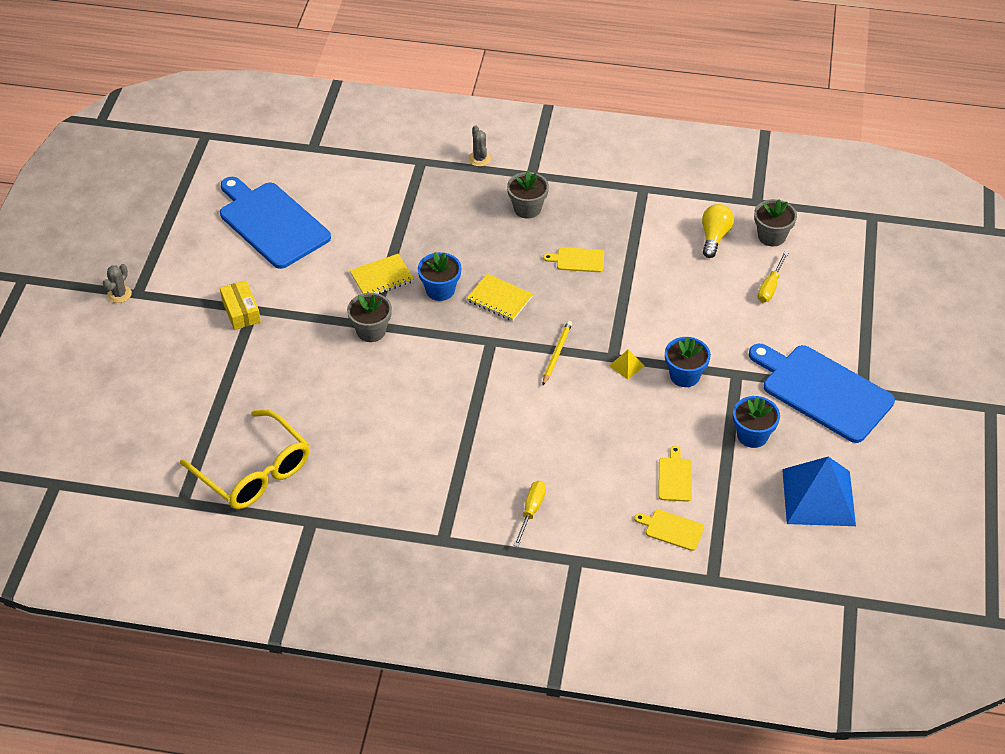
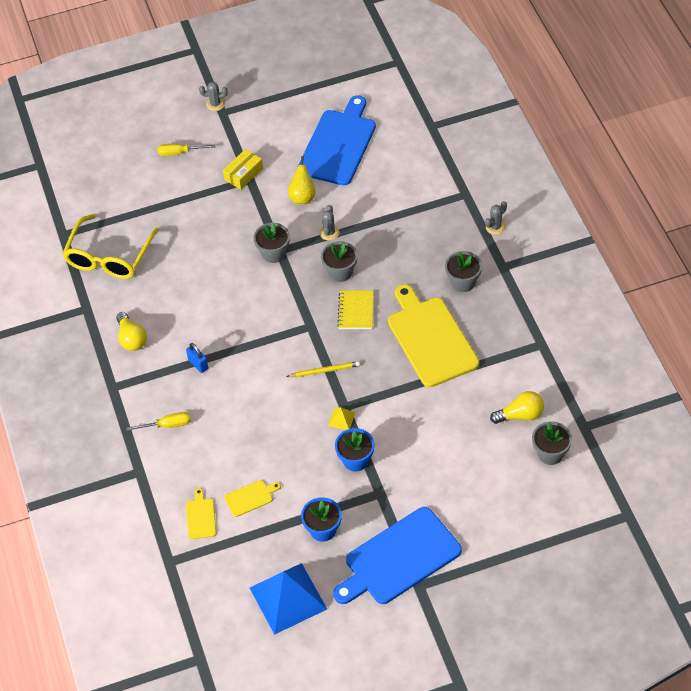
camera: 65 degrees right, 5 degrees up
yellow notebook [350,254,414,294] -> grey cactus [319,205,339,241]
blue flower pot [418,252,461,301] -> grey flower pot [321,241,358,282]
yellow cutting board [543,247,604,272] -> yellow cutting board [388,284,479,387], size x2.33
blue cutting board [749,344,895,443] -> blue cutting board turned 135 degrees counterclockwise [333,507,462,604]
yellow screwdriver [758,251,788,303] -> yellow screwdriver moved to [158,143,215,156]
none -> yellow light bulb [117,312,147,351]
none -> blue padlock [186,343,208,373]
none -> yellow pear [288,156,315,204]

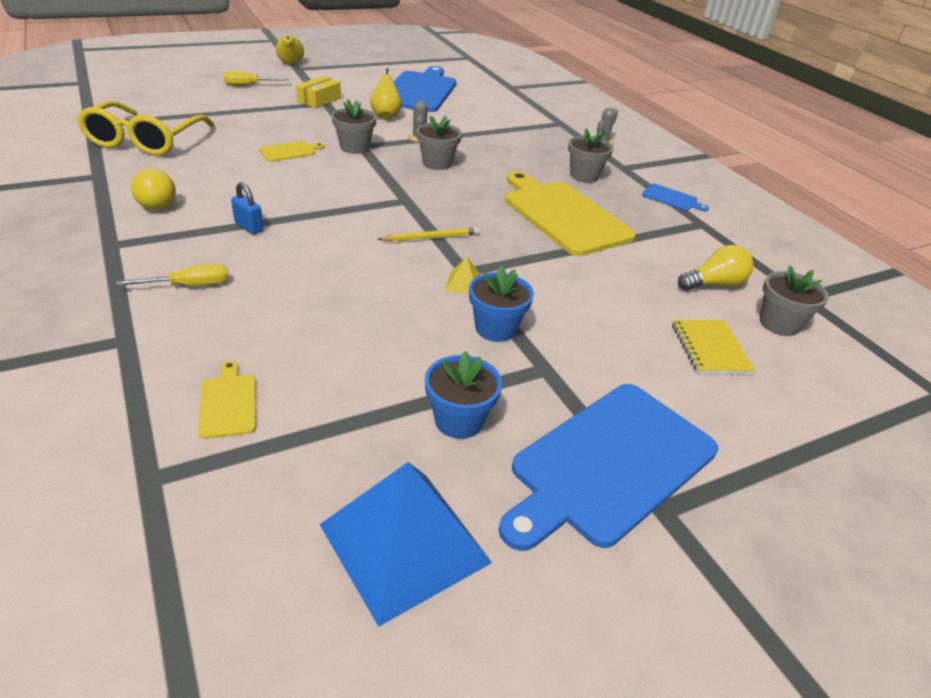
camera: 15 degrees left, 15 degrees down
grey cactus [199,82,228,111] -> yellow pear [276,35,304,65]
yellow cutting board [224,480,281,517] -> yellow cutting board moved to [259,141,325,162]
yellow notebook [337,290,374,329] -> yellow notebook moved to [672,320,755,374]
none -> blue cutting board [642,184,709,212]

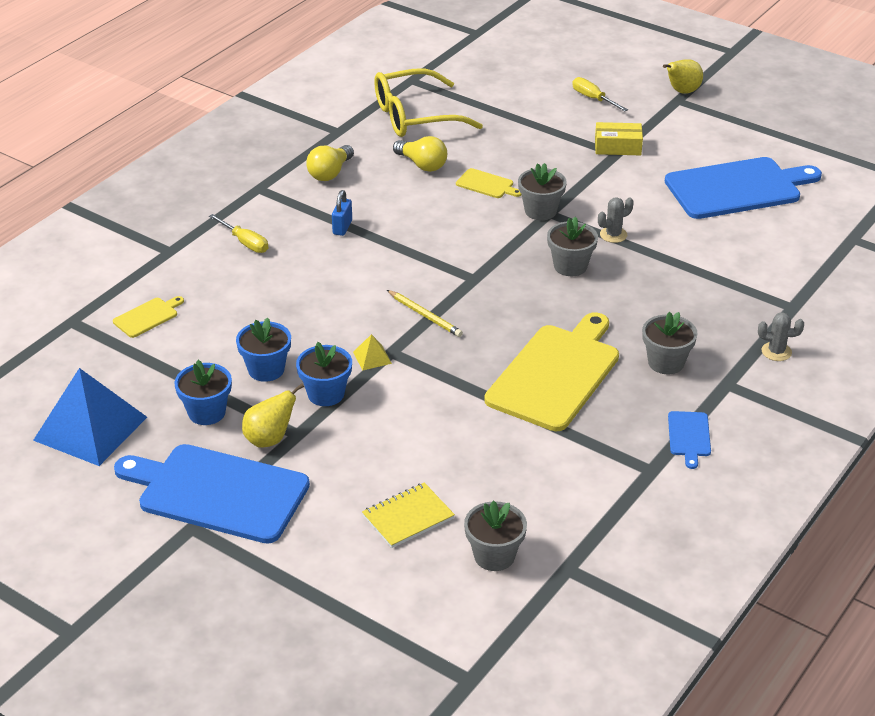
camera: 65 degrees right, 0 degrees up
yellow pear [370,68,402,119] -> yellow pear moved to [242,383,304,447]
yellow light bulb [678,245,753,291] -> yellow light bulb moved to [393,136,447,172]
none -> blue flower pot [236,317,291,382]

